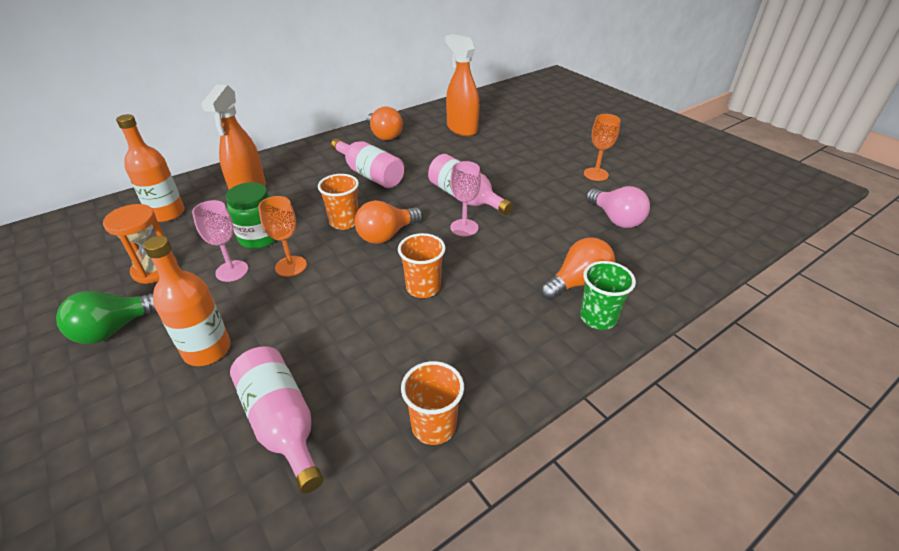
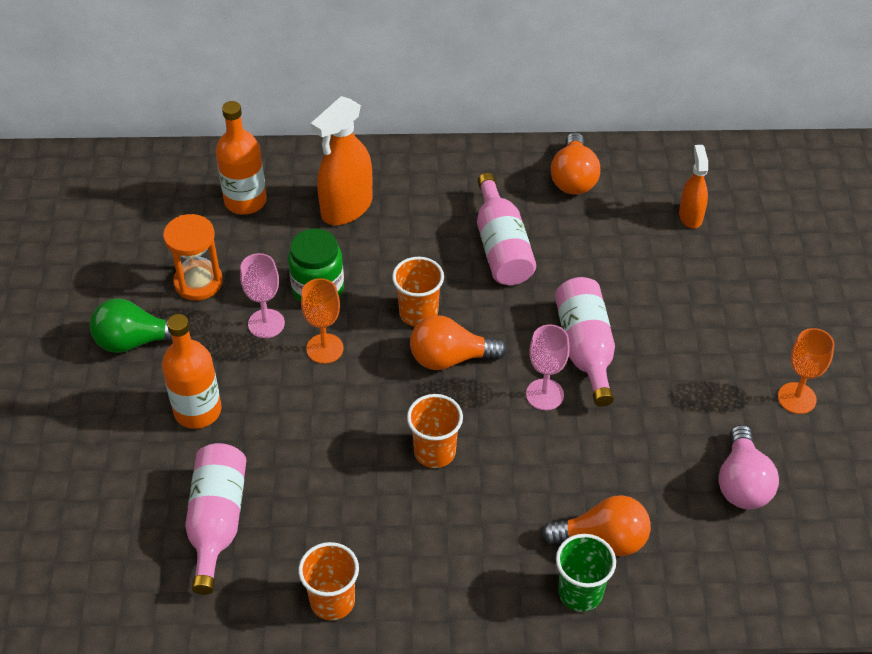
camera: 35 degrees right, 10 degrees up
orange spray bottle [446,34,479,136] -> orange spray bottle [679,145,708,229], size x0.59

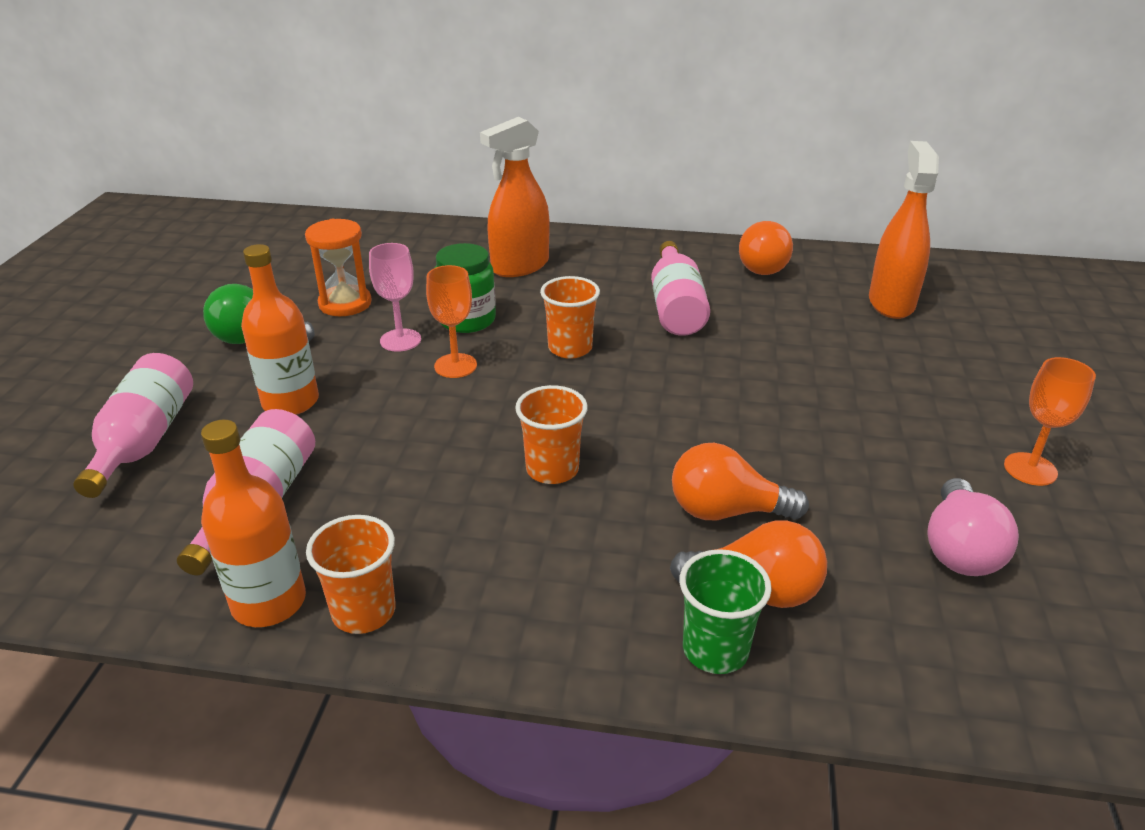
camera: 10 degrees right, 15 degrees down
orange bottle [216,101,267,215] -> orange bottle moved to [201,419,306,627]
orange light bulb [410,315,507,370] -> orange light bulb moved to [672,443,809,520]
pink goblet [526,324,570,410] -> none
pink bottle [555,277,615,407] -> pink bottle moved to [73,353,193,498]
orange spray bottle [679,145,708,229] -> orange spray bottle [869,141,939,319], size x1.70

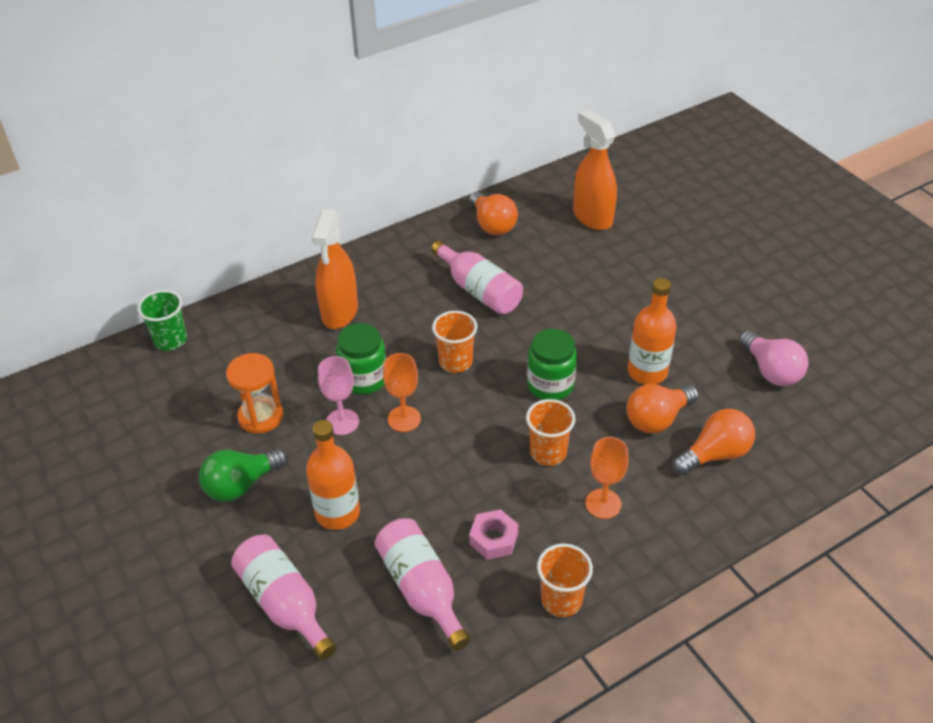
camera: 40 degrees left, 10 degrees up
orange bottle [201,419,306,627] -> orange bottle moved to [628,278,676,384]
green cup [680,549,772,674] -> green cup moved to [137,290,187,351]
orange goblet [1004,357,1096,486] -> orange goblet moved to [585,437,629,519]
none -> pink nut [469,509,518,560]
none -> green jar [527,329,577,400]

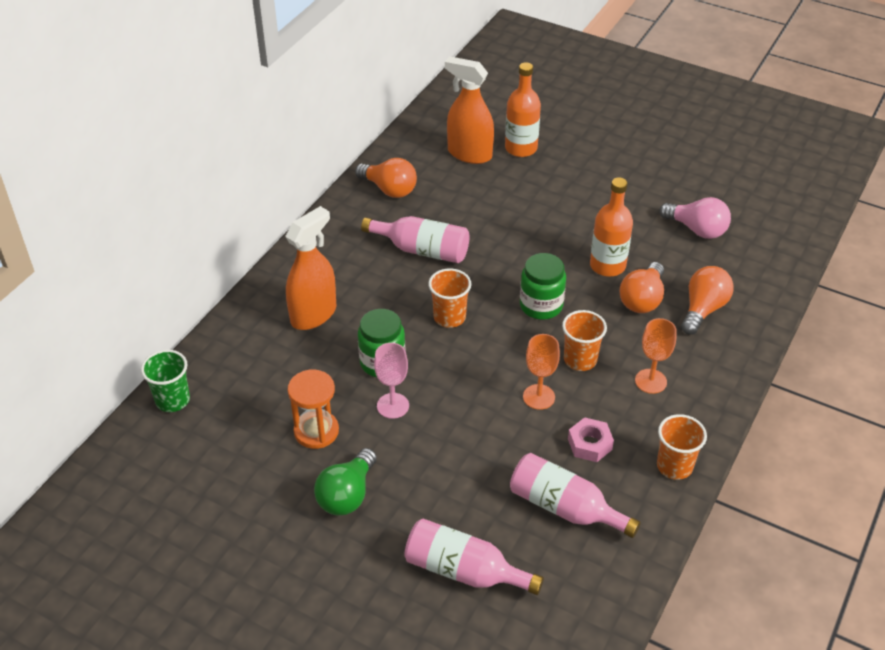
camera: 30 degrees left, 0 degrees up
orange bottle [306,420,360,530] -> orange bottle moved to [505,62,541,157]
orange spray bottle [312,209,358,329] -> orange spray bottle turned 120 degrees counterclockwise [285,206,336,330]
orange goblet [383,353,421,432] -> orange goblet moved to [523,334,560,410]

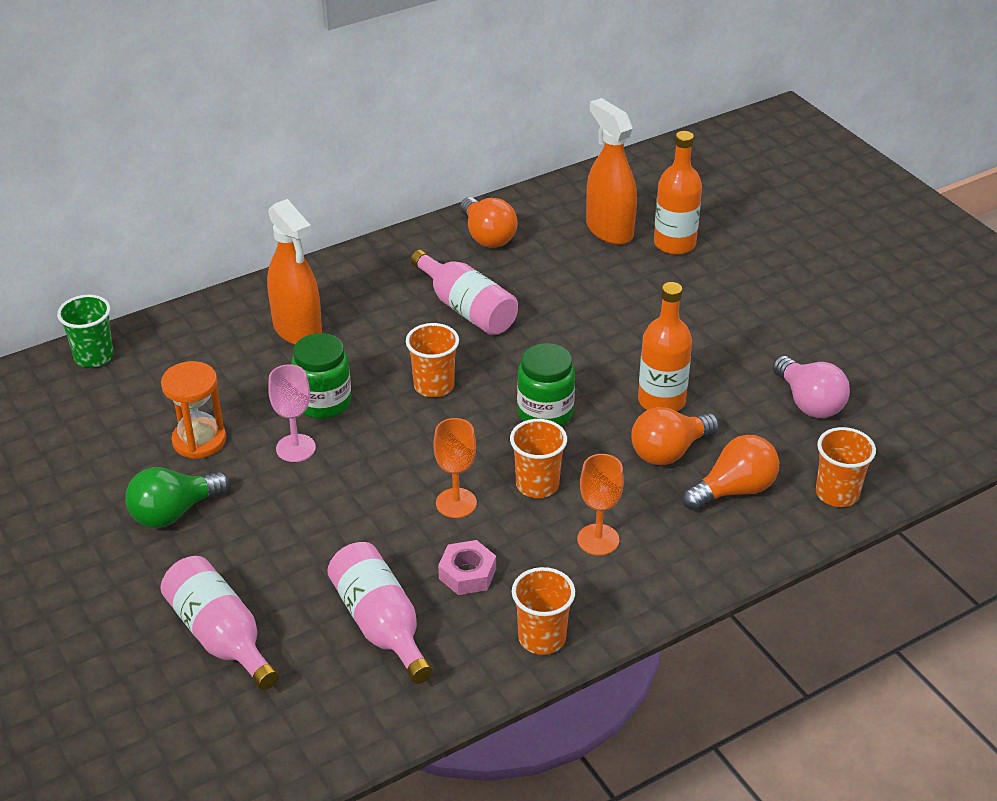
camera: 30 degrees right, 5 degrees down
orange spray bottle [285,206,336,330] -> orange spray bottle turned 75 degrees clockwise [267,199,322,345]
none -> orange cup [816,427,876,507]

